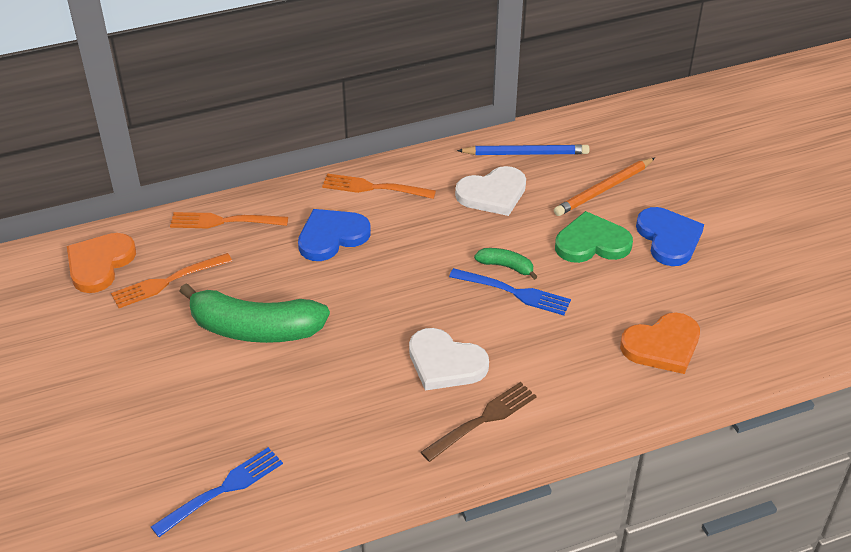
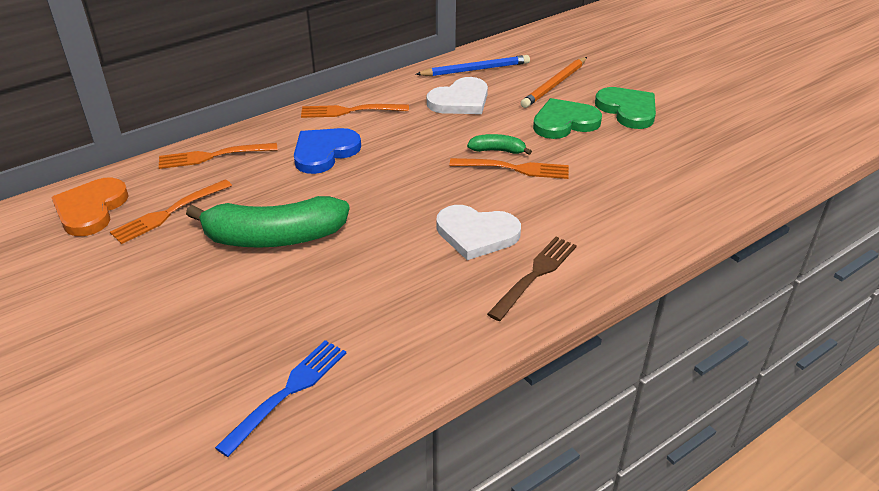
camera: 15 degrees left, 5 degrees down
blue fork [449,268,571,315] -> orange fork [450,158,569,179]
orange heart [620,312,700,374] -> none
blue heart [636,207,704,266] -> green heart [595,87,656,129]

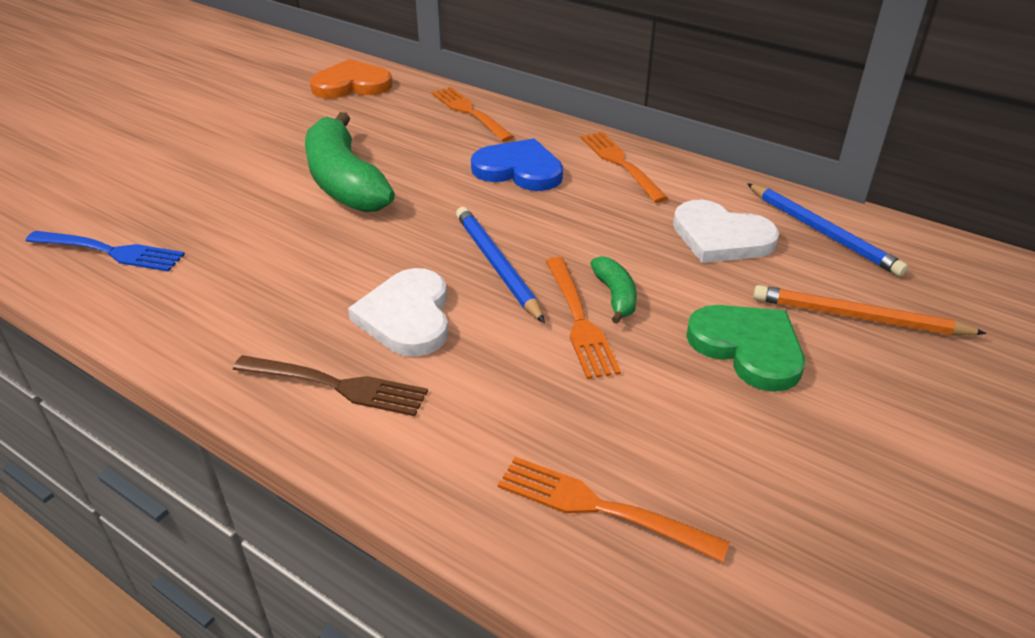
camera: 70 degrees right, 0 degrees up
orange fork [110,179,232,244] -> orange fork moved to [498,457,730,562]
green heart [595,87,656,129] -> none
none -> blue pencil [456,207,545,323]

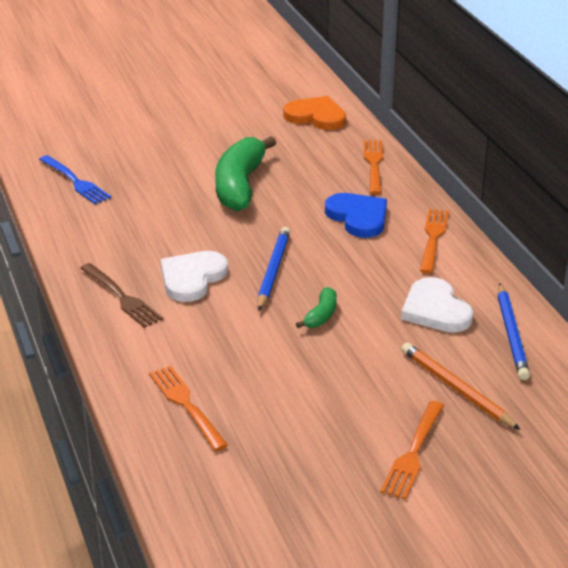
camera: 35 degrees right, 5 degrees down
orange fork [546,257,621,379] -> orange fork moved to [380,401,444,500]
green heart [686,305,805,392] -> none

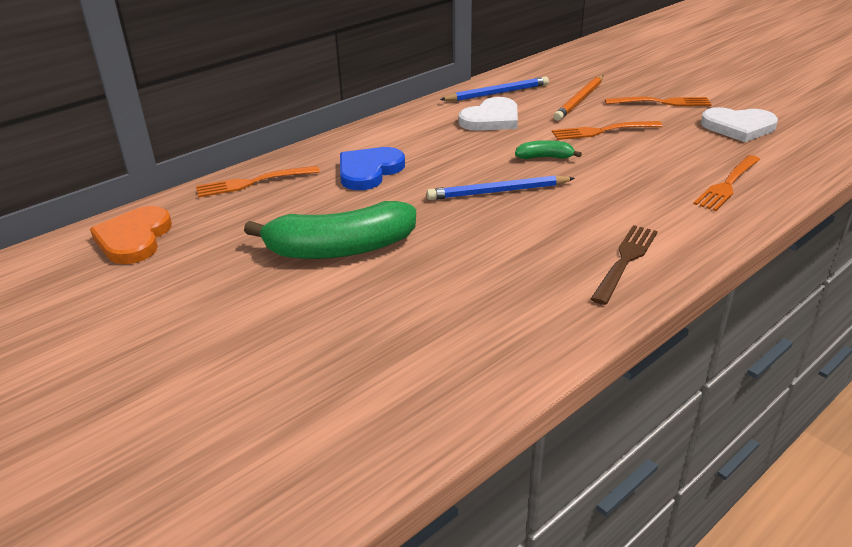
camera: 110 degrees left, 0 degrees up
blue fork [39,155,111,204] -> none
white heart [161,251,228,302] -> white heart moved to [701,107,778,142]
orange fork [420,209,449,274] -> orange fork moved to [552,121,663,140]

